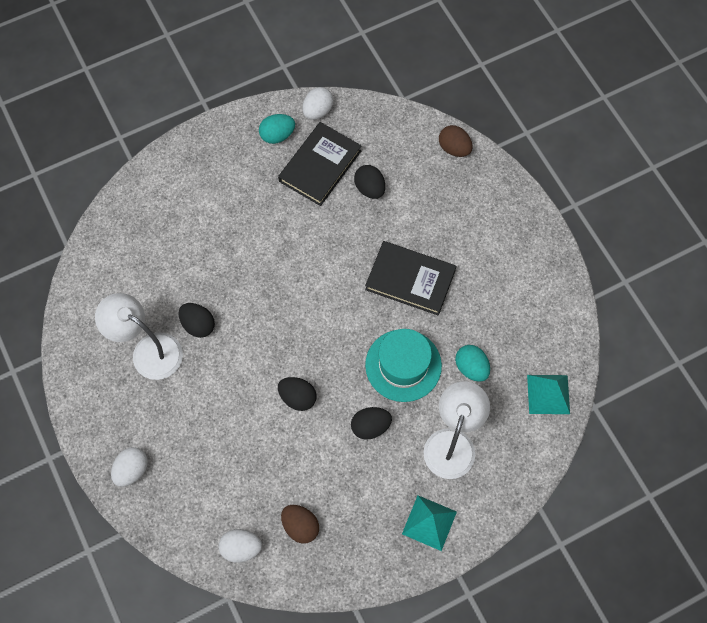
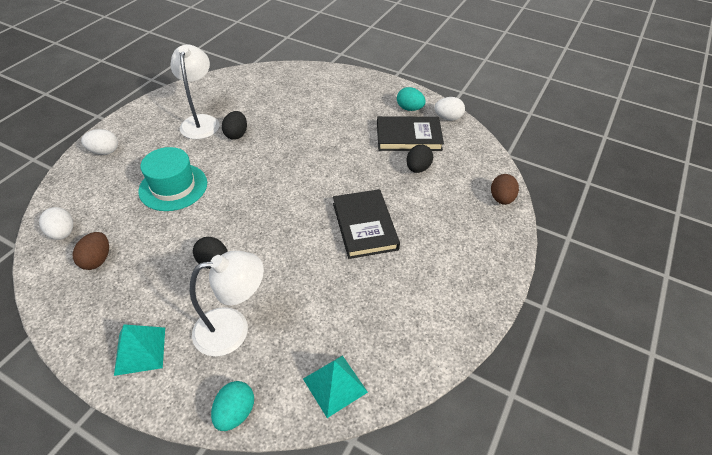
camera: 55 degrees right, 20 degrees down
black egg [278,377,317,411] -> none
turquoise hat [365,329,442,402] -> turquoise hat moved to [138,147,207,211]
turquoise egg [455,345,490,382] -> turquoise egg moved to [211,381,254,431]

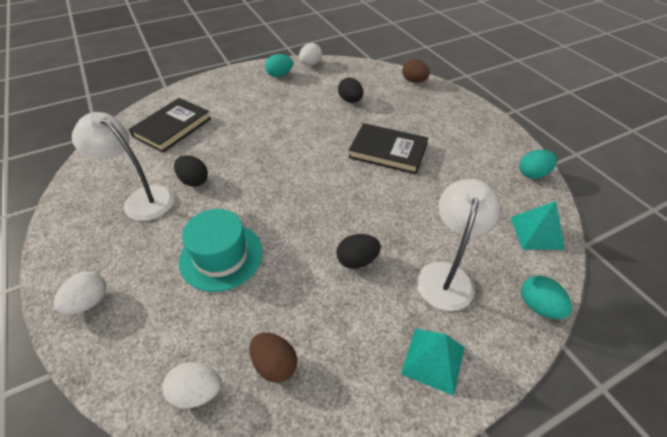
camera: 55 degrees left, 0 degrees up
black book [377,116,444,151] -> black book moved to [129,98,211,153]
none -> turquoise egg [519,150,557,179]

